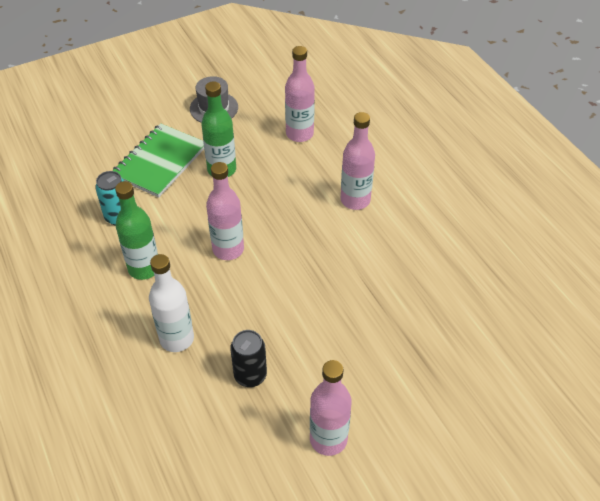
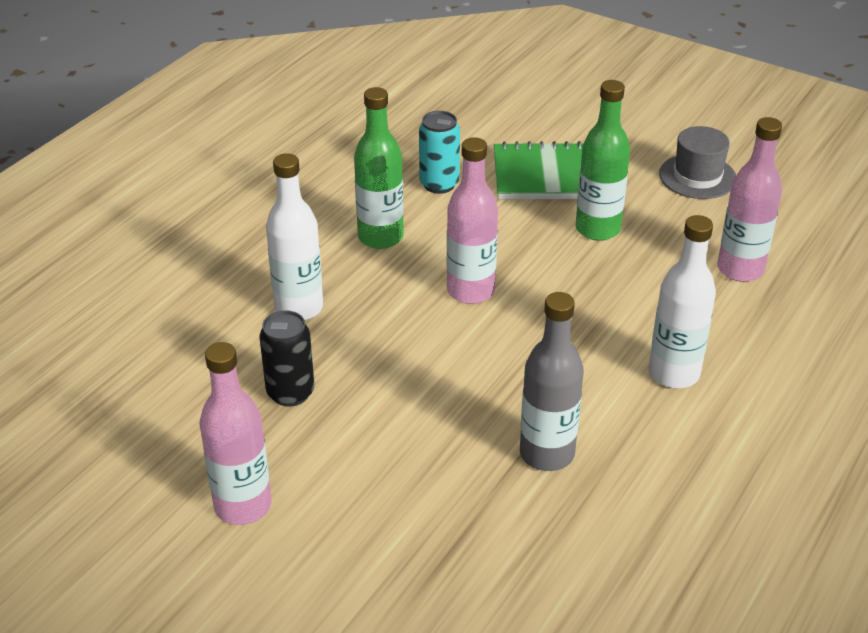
camera: 60 degrees right, 10 degrees down
pink bottle [341,112,375,210] -> white bottle [649,215,716,388]
none -> grey bottle [520,292,584,471]

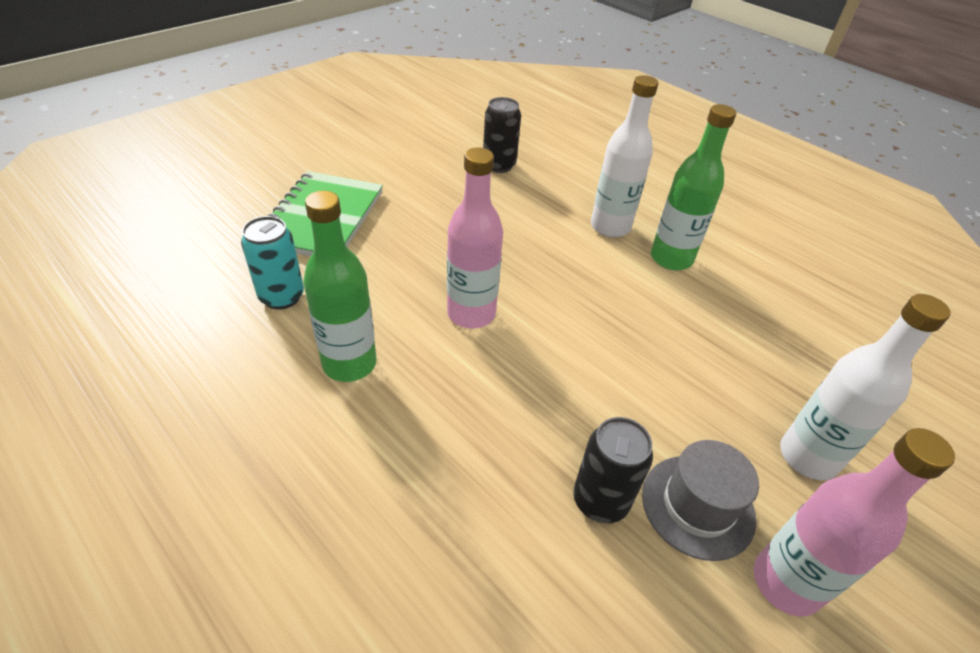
camera: 80 degrees left, 5 degrees up
white bottle [266,153,323,320] -> white bottle moved to [780,294,951,480]
grey bottle [520,292,584,471] -> none
green bottle [576,80,630,241] -> green bottle moved to [651,104,736,270]
grey hat [659,126,736,199] -> grey hat moved to [642,440,759,561]
pink bottle [717,117,782,282] -> black can [483,97,521,173]

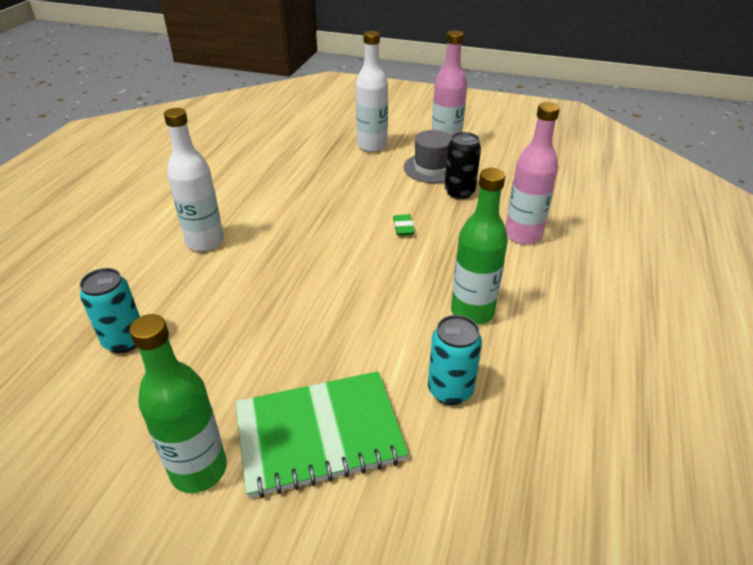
camera: 115 degrees left, 5 degrees down
pink bottle [447,148,503,328] -> pink bottle moved to [505,102,560,244]
black can [483,97,521,173] -> turquoise can [80,268,140,353]
green bottle [651,104,736,270] -> green bottle moved to [129,314,227,493]
none -> green eraser [393,214,415,236]

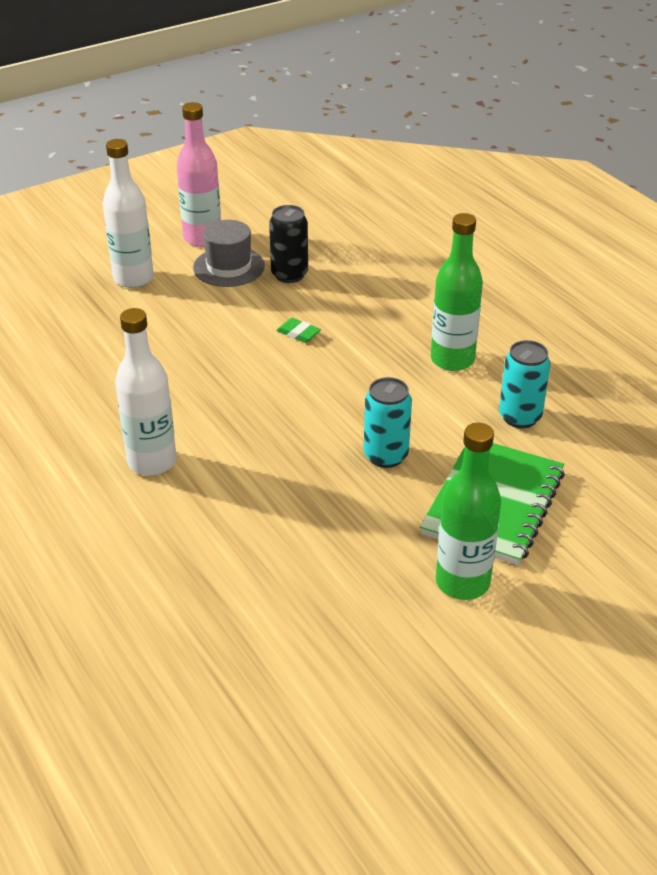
camera: 50 degrees left, 0 degrees up
turquoise can [80,268,140,353] -> turquoise can moved to [364,377,412,468]
pink bottle [505,102,560,244] -> none

